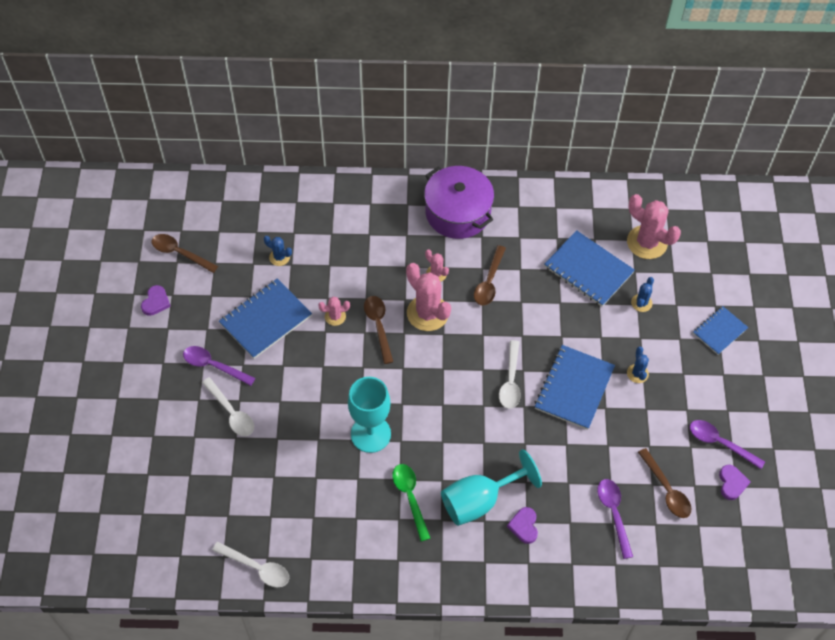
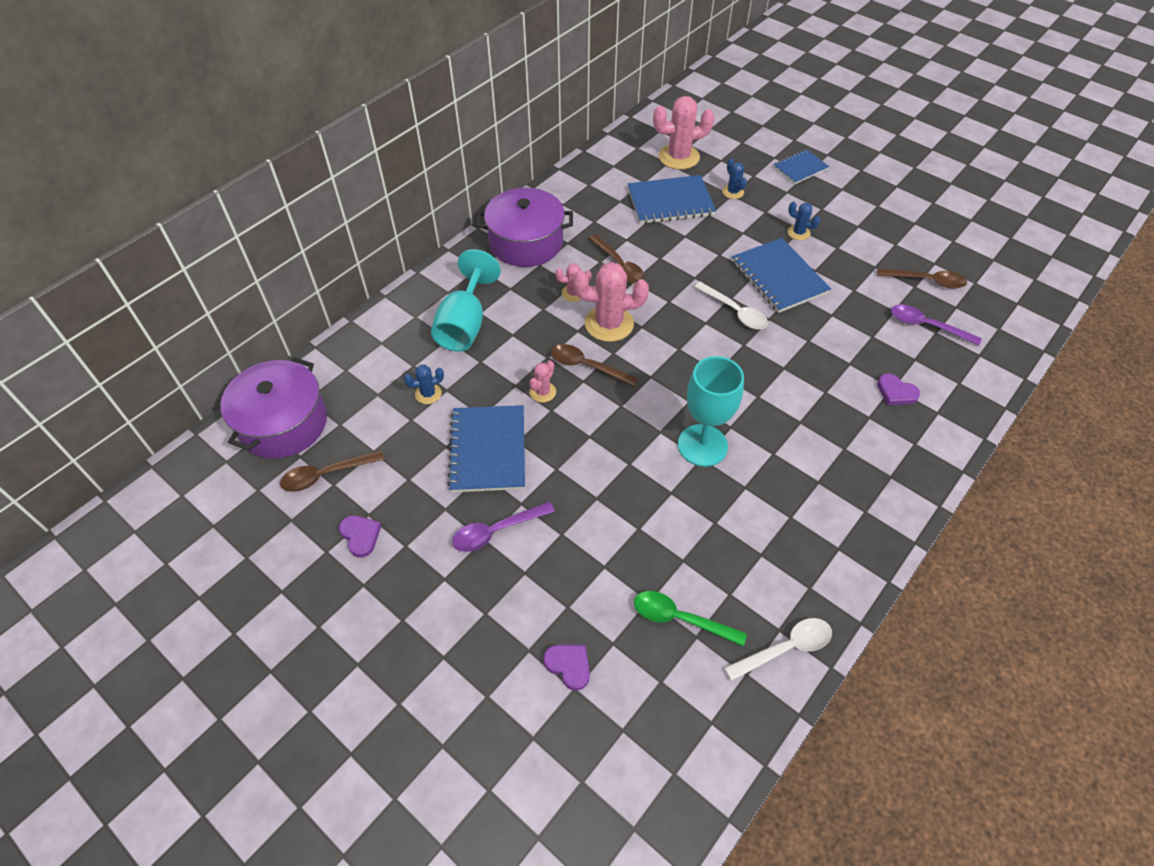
camera: 50 degrees left, 5 degrees down
white spoon [202,377,254,436] -> none
green spoon [392,464,431,542] -> green spoon moved to [634,591,747,646]
turquoise goblet [441,449,542,526] -> turquoise goblet moved to [431,249,501,352]
purple spoon [690,420,765,469] -> none
blue notebook [693,306,748,355] -> blue notebook turned 60 degrees clockwise [773,150,829,184]
purple heart [719,465,750,500] -> purple heart moved to [543,645,590,691]
none -> purple pot [220,357,327,459]

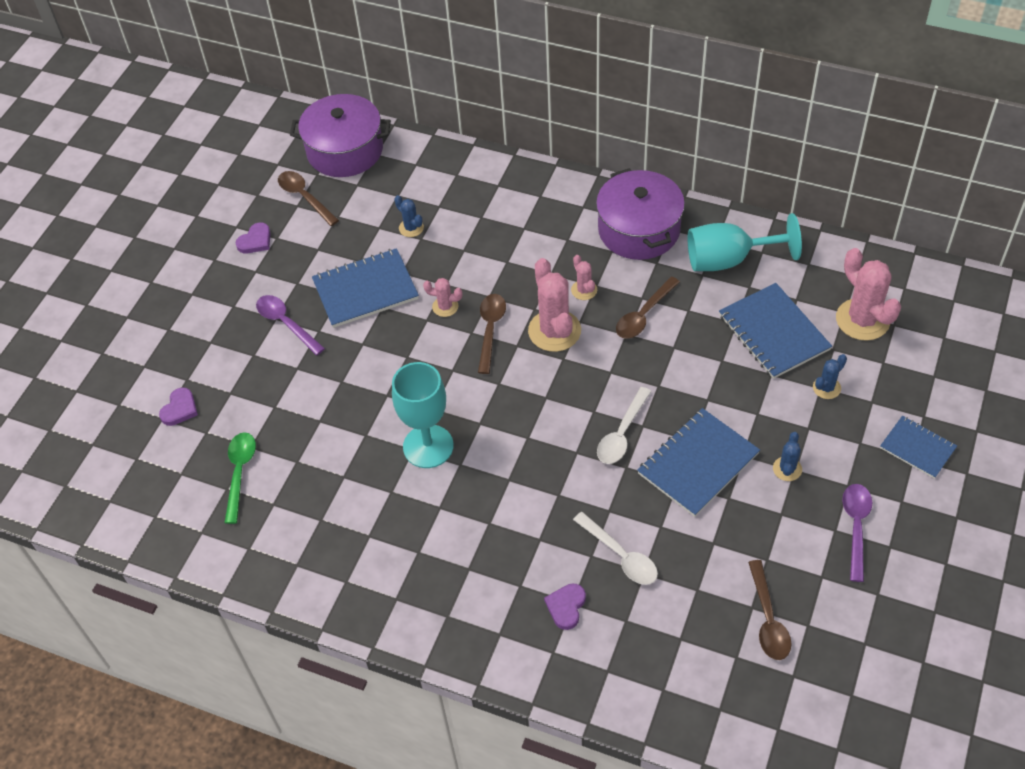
camera: 75 degrees right, 0 degrees up
turquoise goblet [431,249,501,352] -> turquoise goblet moved to [688,213,802,271]
white spoon [724,618,832,681] -> white spoon moved to [573,512,658,585]
purple spoon [891,305,982,346] -> purple spoon moved to [842,484,872,582]

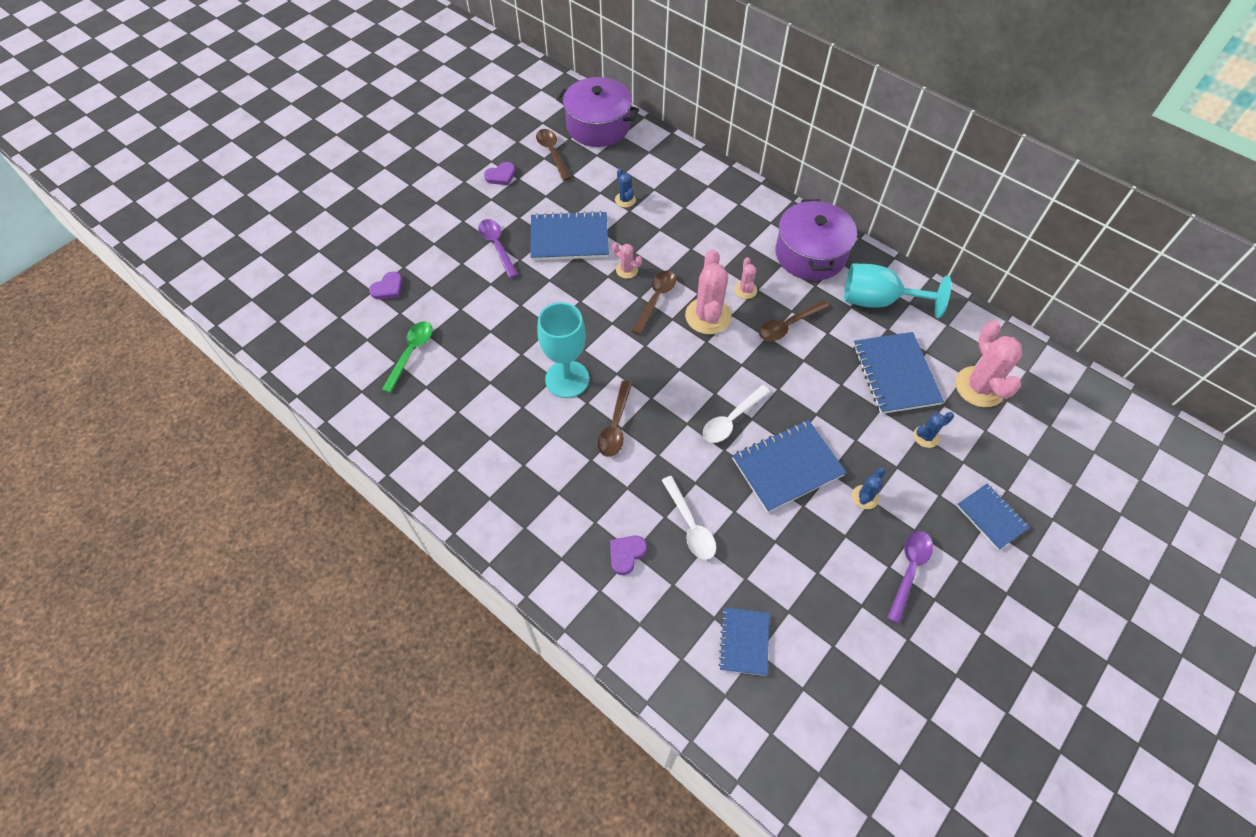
camera: 15 degrees right, 5 degrees up
brown spoon [748,560,792,660] -> brown spoon moved to [598,381,632,457]
none -> blue notebook [719,608,769,676]

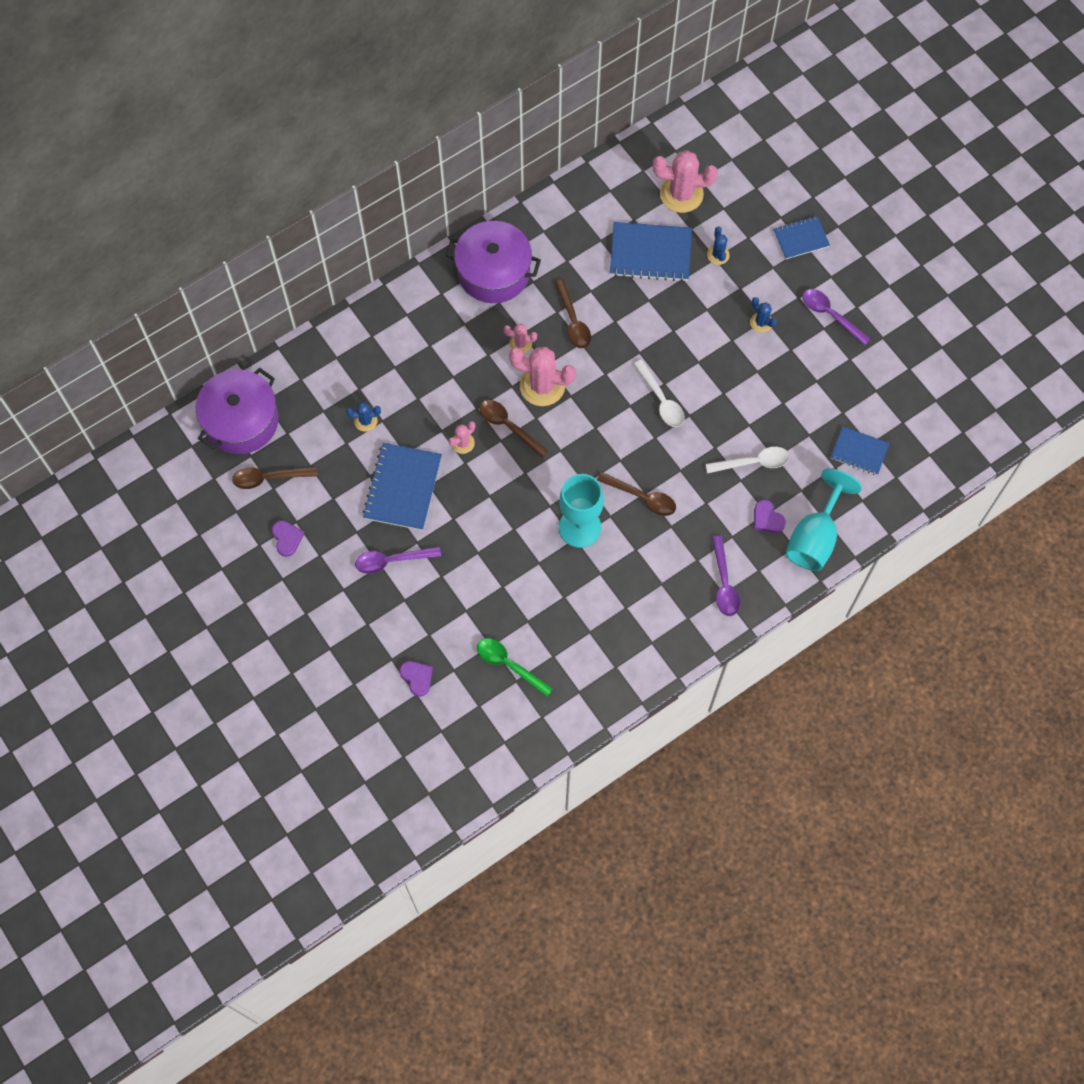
camera: 75 degrees left, 10 degrees up
blue notebook [732,420,847,513] -> none
turquoise goblet [844,263,951,318] -> turquoise goblet moved to [786,469,862,571]
none -> purple spoon [712,536,740,616]

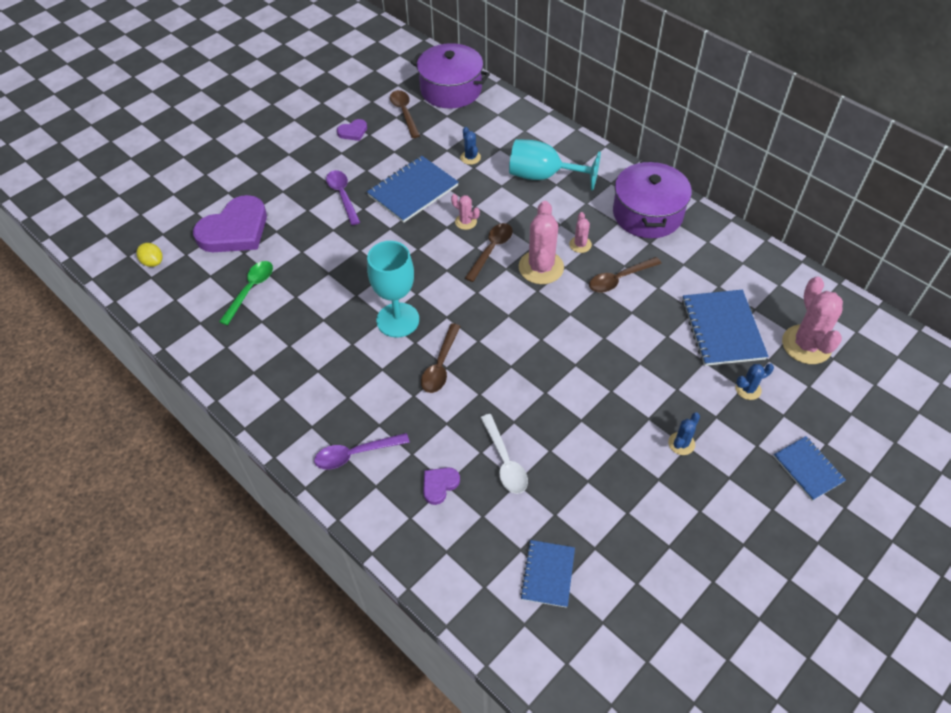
camera: 80 degrees right, 15 degrees down
blue notebook [362,443,442,531] -> blue notebook turned 45 degrees counterclockwise [367,156,459,223]
purple heart [399,661,433,697] -> purple heart [193,195,267,252], size x2.24
white spoon [634,360,685,427] -> none
turquoise goblet [786,469,862,571] -> turquoise goblet moved to [509,139,601,191]
purple spoon [802,289,870,346] -> none
none -> yellow lemon [136,243,163,267]

